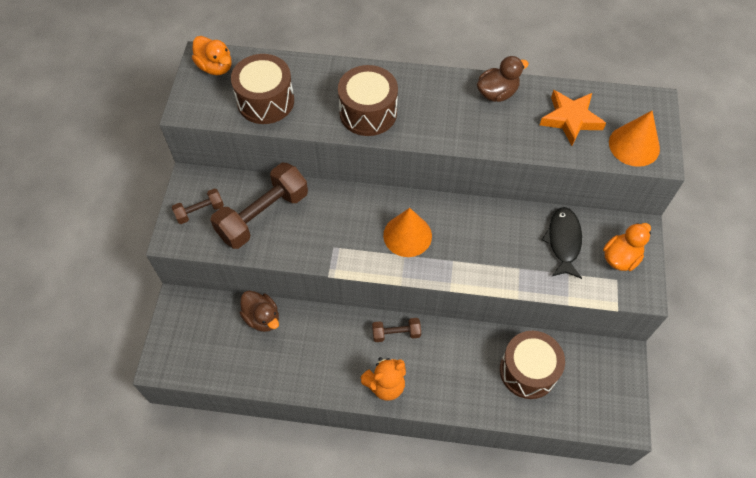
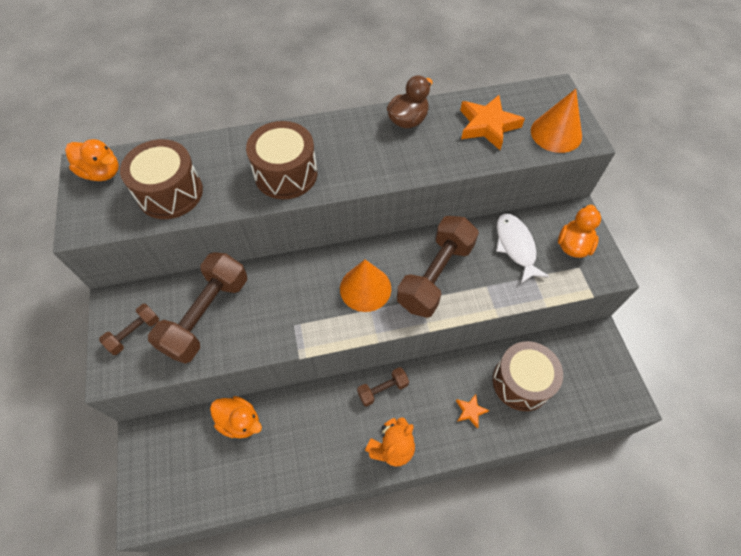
camera: 20 degrees left, 0 degrees up
brown duck [240,291,279,332] -> orange duck [210,396,262,438]
black fish [542,207,582,279] -> white fish [496,214,549,284]
none -> brown dumbbell [397,216,479,318]
none -> orange star [456,394,489,428]

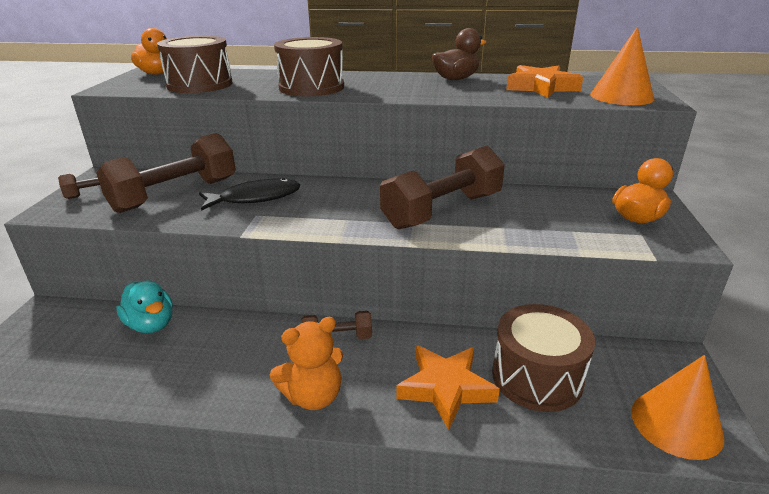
camera: 20 degrees right, 30 degrees down
orange duck [210,396,262,438] -> turquoise duck [116,280,173,333]
orange cone [340,260,391,312] -> orange cone moved to [631,355,724,460]
orange star [456,394,489,428] -> orange star [396,345,500,430], size x1.93
white fish [496,214,549,284] -> none
none -> black fish [199,178,300,211]

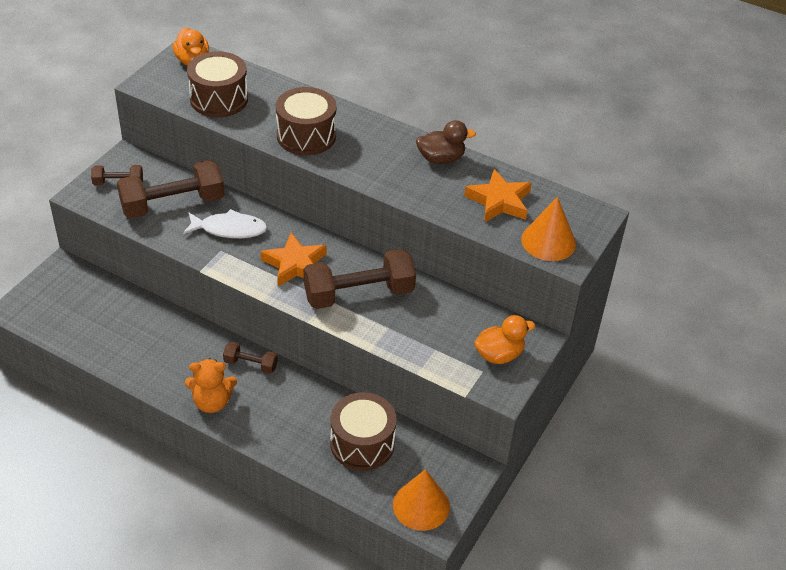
camera: 20 degrees right, 15 degrees up
turquoise duck [116,280,173,333] -> none
black fish [199,178,300,211] -> white fish [183,209,267,238]
orange star [396,345,500,430] -> orange star moved to [261,233,327,286]

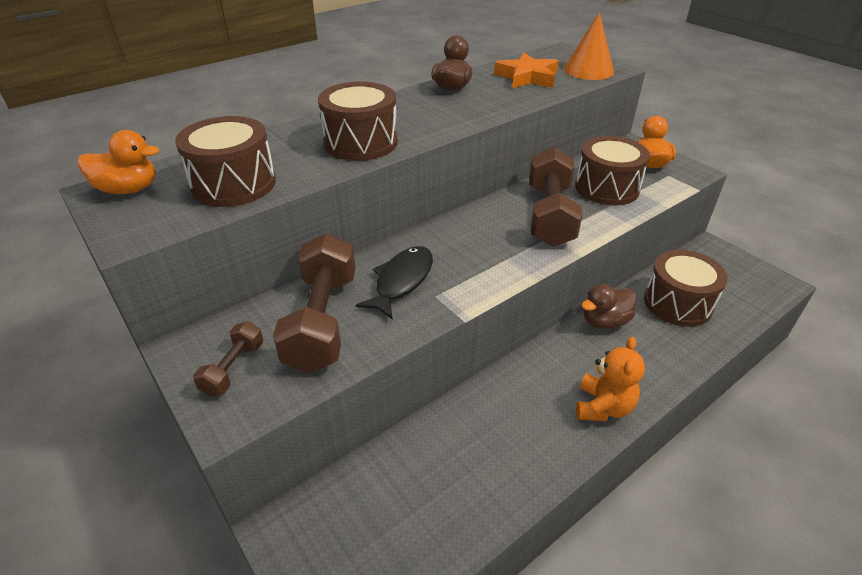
camera: 65 degrees left, 5 degrees down
white fish [183,209,267,238] -> black fish [356,246,433,320]
brown dumbbell [223,341,278,374] -> none
orange star [261,233,327,286] -> none
orange cone [393,469,450,531] -> none
none -> brown drum [575,136,650,205]
none -> brown duck [581,284,637,329]

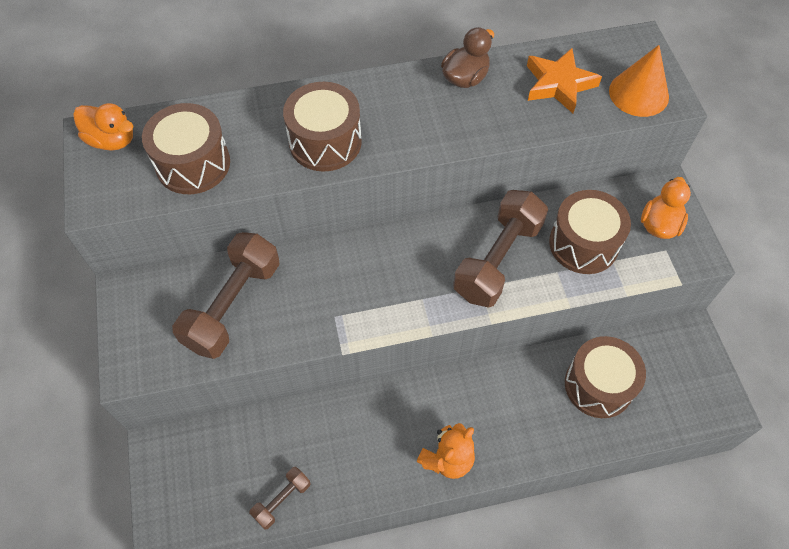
camera: 25 degrees right, 20 degrees up
brown dumbbell [193,321,263,397] -> brown dumbbell moved to [249,467,310,529]
black fish [356,246,433,320] -> none
brown duck [581,284,637,329] -> none

